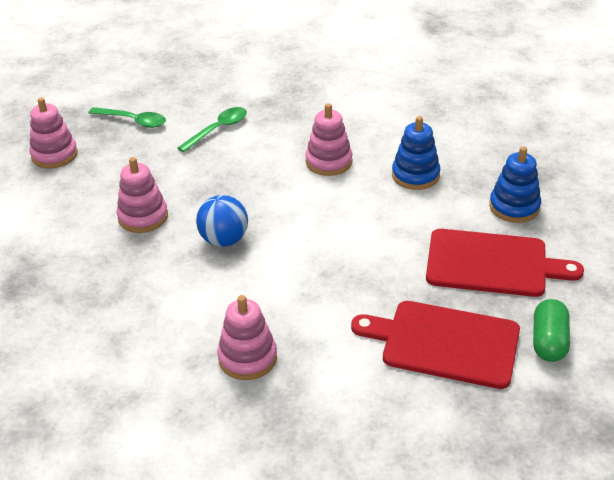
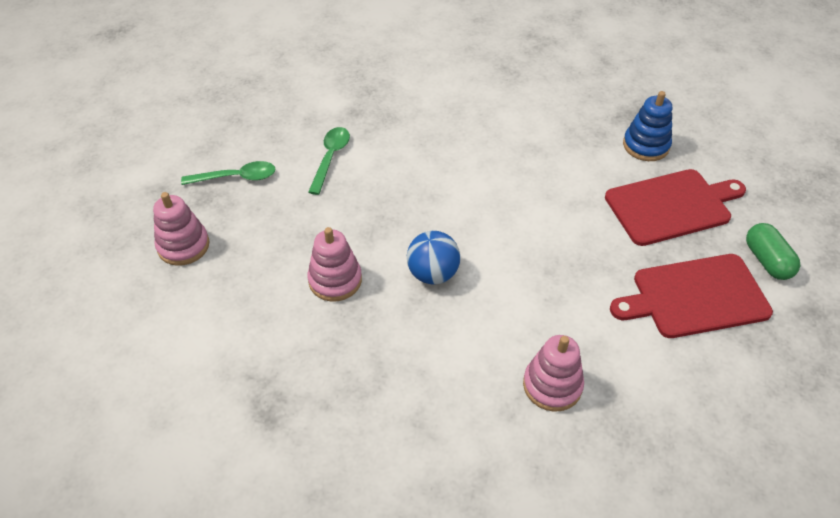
camera: 30 degrees left, 10 degrees up
pink stacking toy [305,103,352,176] -> none
blue stacking toy [392,116,440,190] -> none

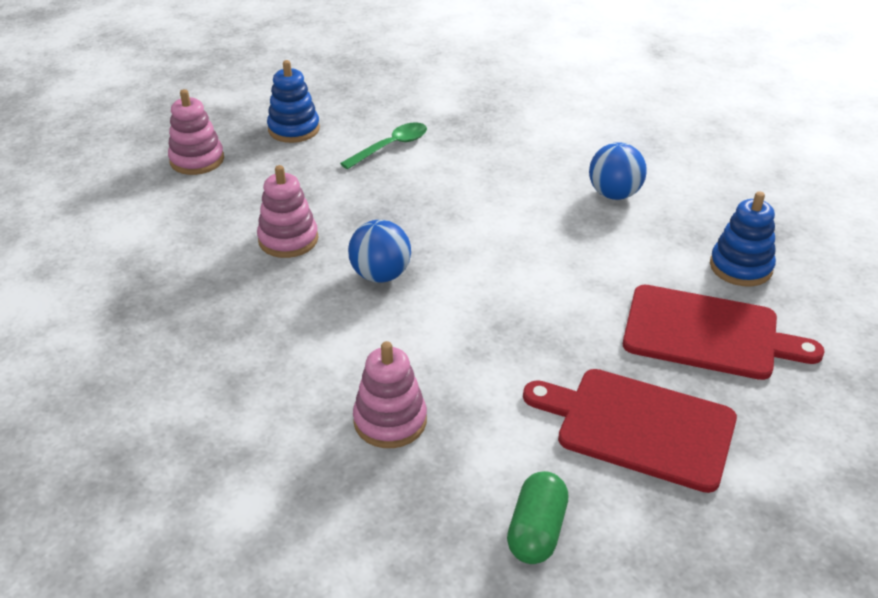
camera: 35 degrees right, 10 degrees down
green spoon [181,161,275,185] -> blue stacking toy [267,60,320,143]
green capsule [746,223,800,280] -> green capsule moved to [507,471,568,564]
none -> blue ball [589,142,647,200]

